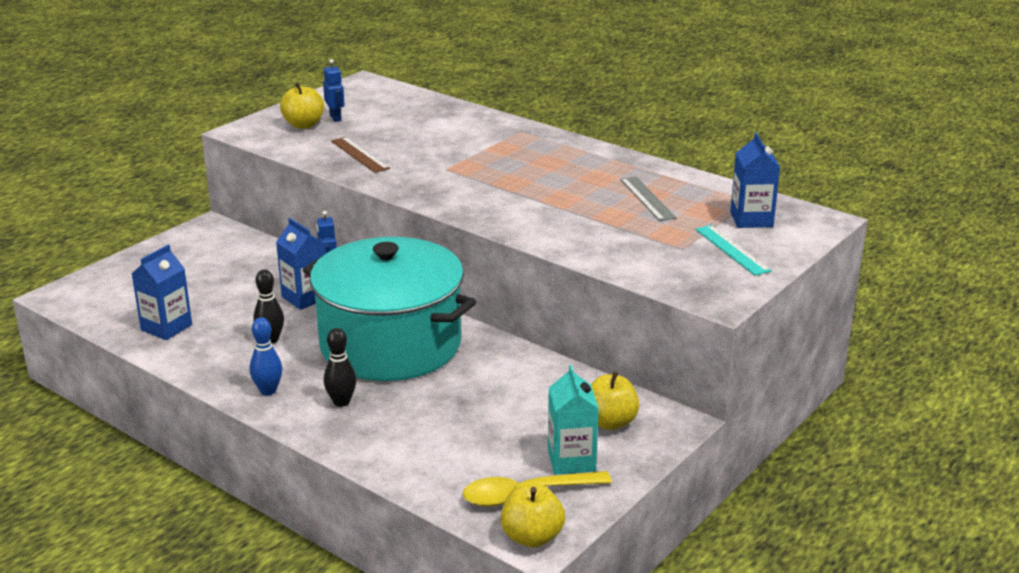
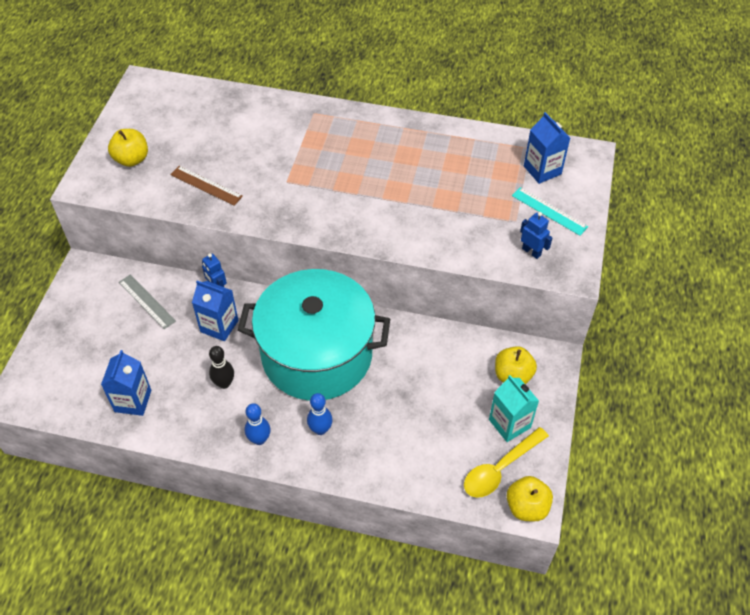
camera: 25 degrees left, 25 degrees up
blue robot [323,59,345,122] -> blue robot moved to [520,212,553,259]
black bowling pin [324,328,357,407] -> blue bowling pin [307,393,333,435]
grey ruler [620,177,677,221] -> grey ruler moved to [119,274,176,329]

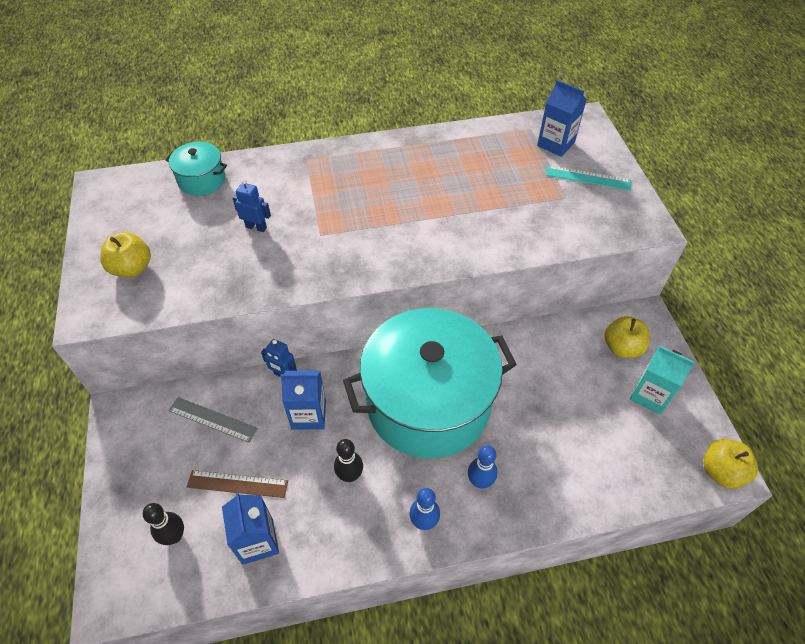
camera: 25 degrees left, 0 degrees up
brown ruler [170,166,243,205] -> brown ruler moved to [187,470,288,498]
yellow spoon [464,427,549,498] -> none
blue robot [520,212,553,259] -> blue robot moved to [233,179,271,232]
none -> black bowling pin [143,503,184,545]
none -> turquoise pot [165,142,227,196]

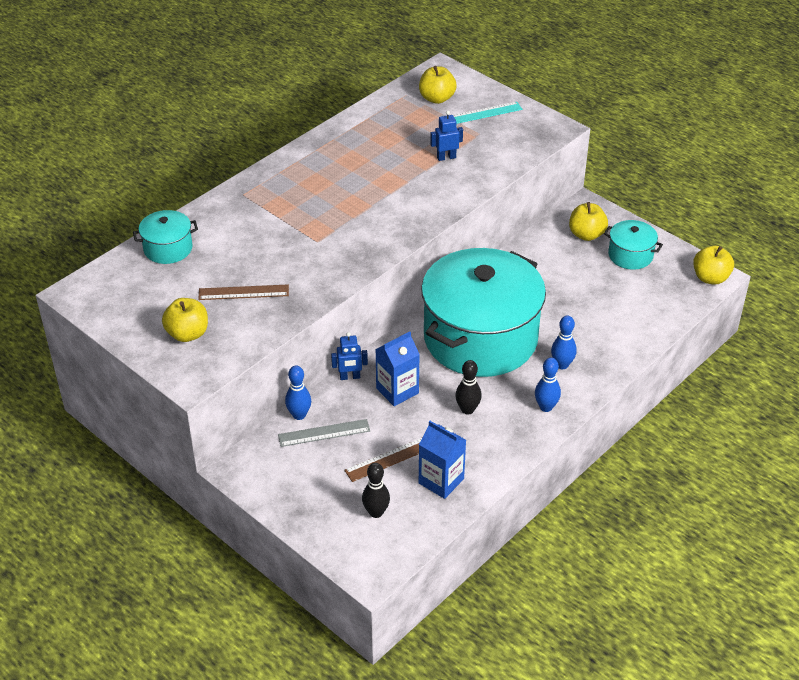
camera: 35 degrees left, 10 degrees down
blue robot [233,179,271,232] -> blue robot moved to [430,111,463,161]
blue carton [537,80,587,157] -> yellow apple [419,66,456,104]
turquoise carton [630,346,695,415] -> turquoise pot [604,220,663,270]
none -> brown ruler [198,285,289,300]
none -> blue bowling pin [285,365,311,420]

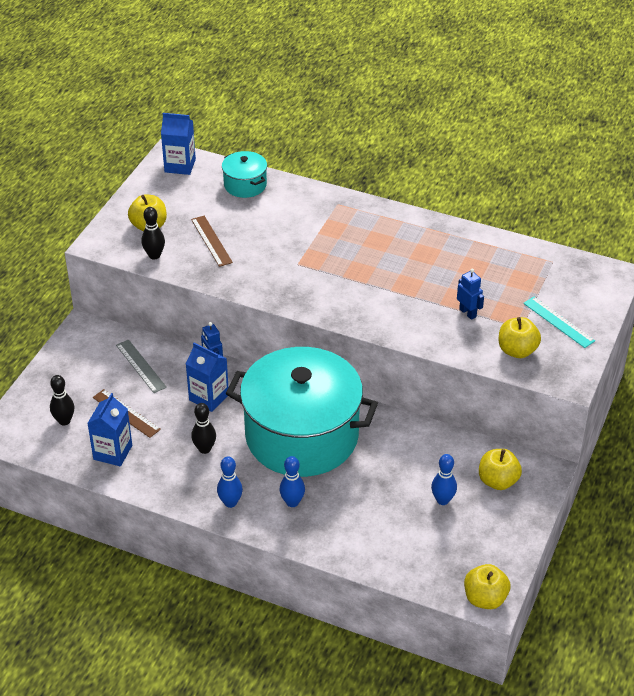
camera: 70 degrees right, 0 degrees up
blue bowling pin [285,365,311,420] -> blue bowling pin moved to [431,454,457,505]
yellow apple [419,66,456,104] -> yellow apple moved to [499,317,541,358]
turquoise pot [604,220,663,270] -> none
none -> black bowling pin [142,207,165,259]
none -> blue carton [161,113,196,175]

